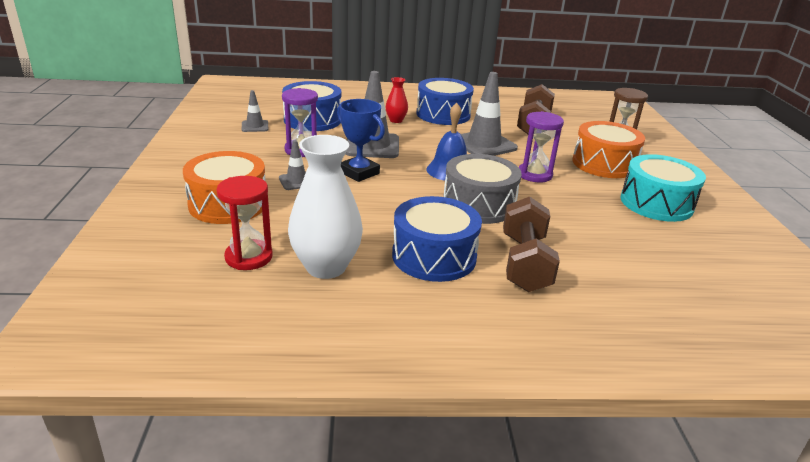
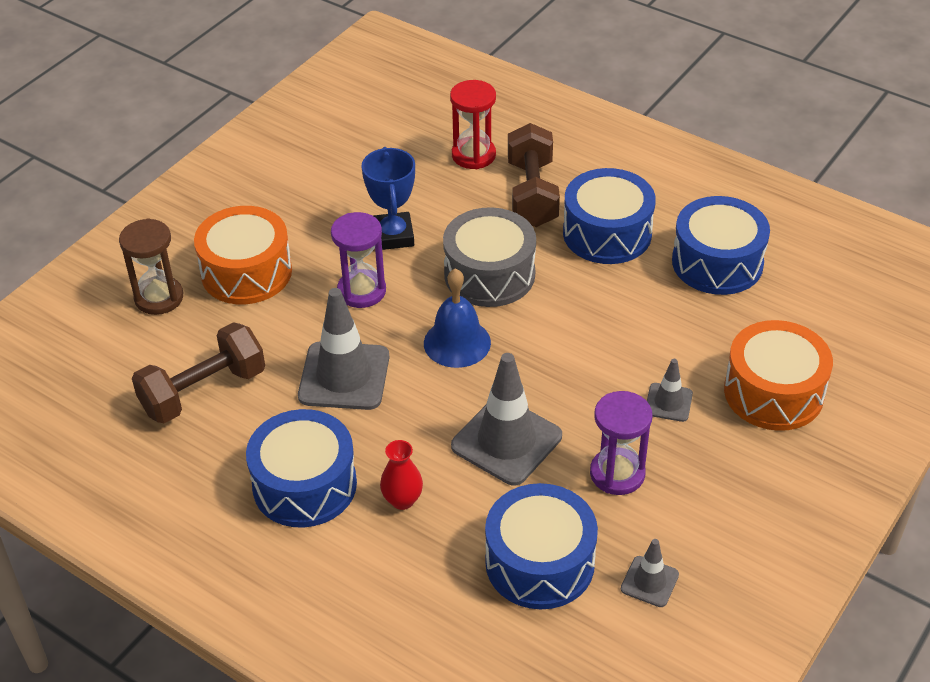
camera: 140 degrees left, 15 degrees up
red hourglass [216,176,273,270] -> red hourglass moved to [450,80,496,169]
white vase [288,135,363,279] -> blue drum [672,196,770,295]
blue trophy [337,99,385,182] -> blue trophy moved to [362,147,415,250]
brown dumbbell [503,197,560,292] -> brown dumbbell turned 45 degrees counterclockwise [508,123,560,227]
turquoise drum [620,154,706,222] -> none

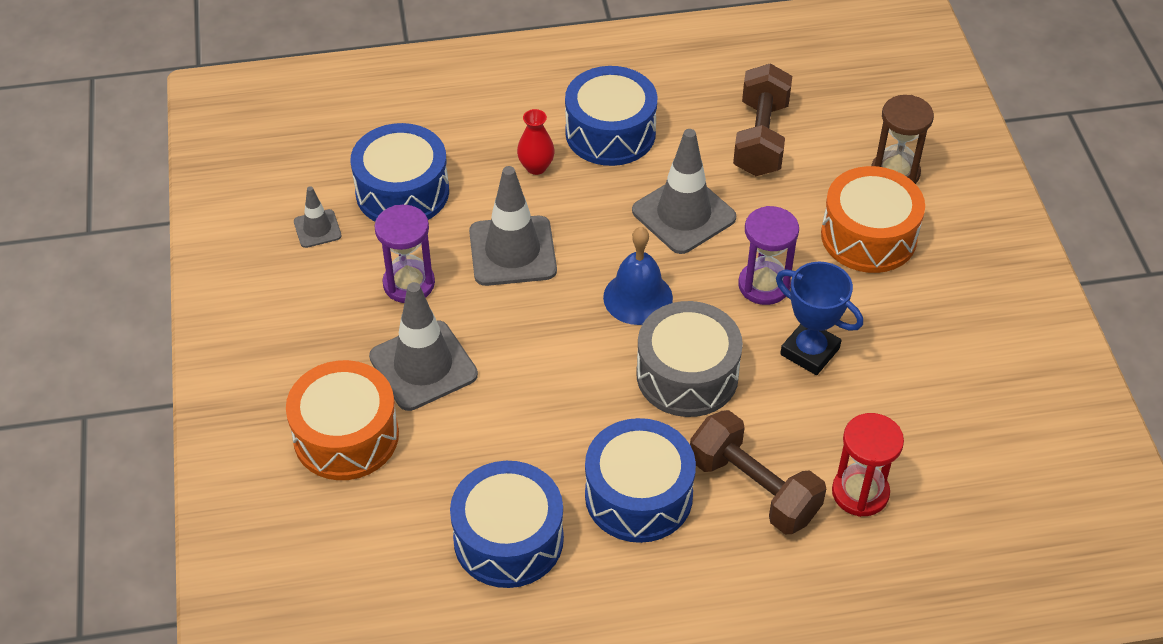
camera: 135 degrees right, 5 degrees up
grey traffic cone [647,359,693,422] -> grey traffic cone [369,282,478,411], size x1.95

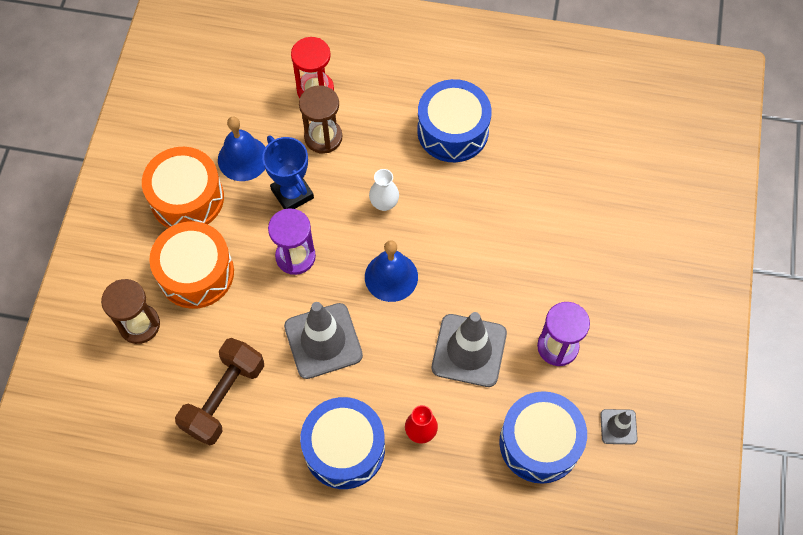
camera: 160 degrees left, 15 degrees up
orange drum [286,360,399,480] -> orange drum moved to [142,147,224,228]
grey traffic cone [369,282,478,411] -> none
blue drum [450,461,564,588] -> none
grey drum [636,301,743,417] -> white vase [369,169,399,211]
brown dumbbell [690,410,826,535] -> none
none -> blue bell [218,117,266,181]
none -> brown hourglass [299,85,342,154]

